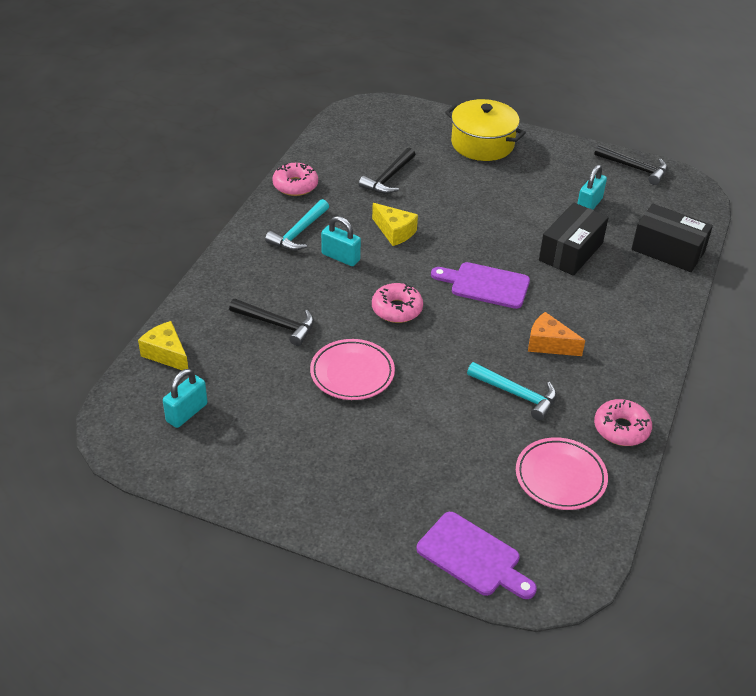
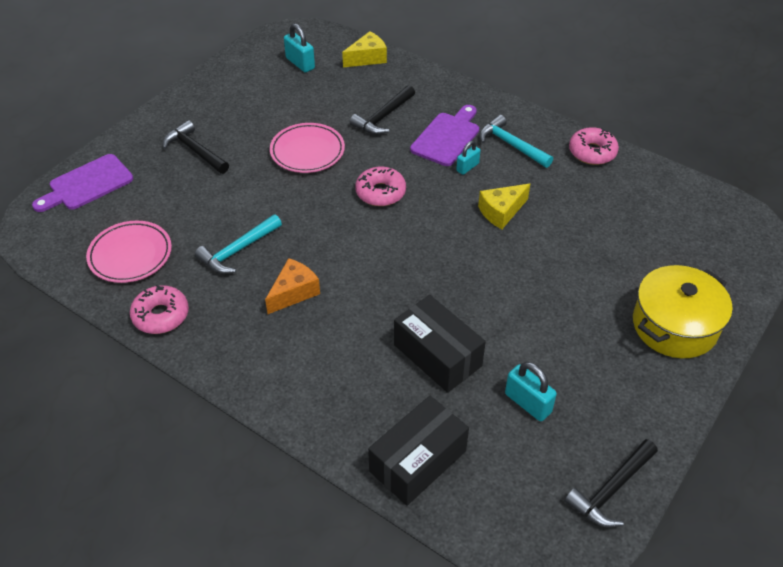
camera: 105 degrees right, 5 degrees up
turquoise padlock [321,216,361,266] -> turquoise padlock [456,141,481,175], size x0.65
black hammer [359,147,415,194] -> black hammer moved to [163,120,229,174]
purple cutting board [431,262,530,309] -> purple cutting board moved to [410,105,479,166]

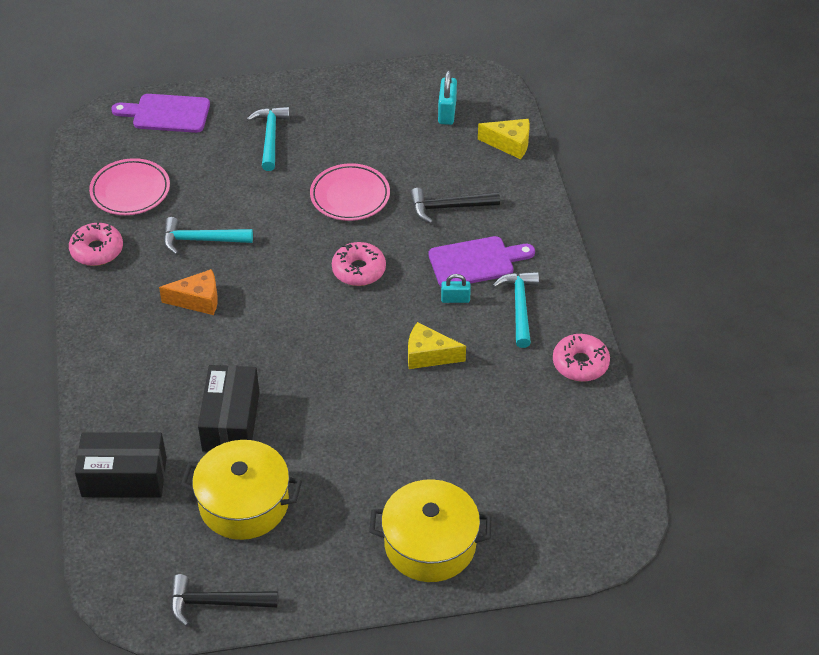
camera: 45 degrees right, 0 degrees up
black hammer [163,120,229,174] -> turquoise hammer [247,107,290,171]
turquoise padlock [505,362,557,421] -> yellow pot [181,440,302,540]

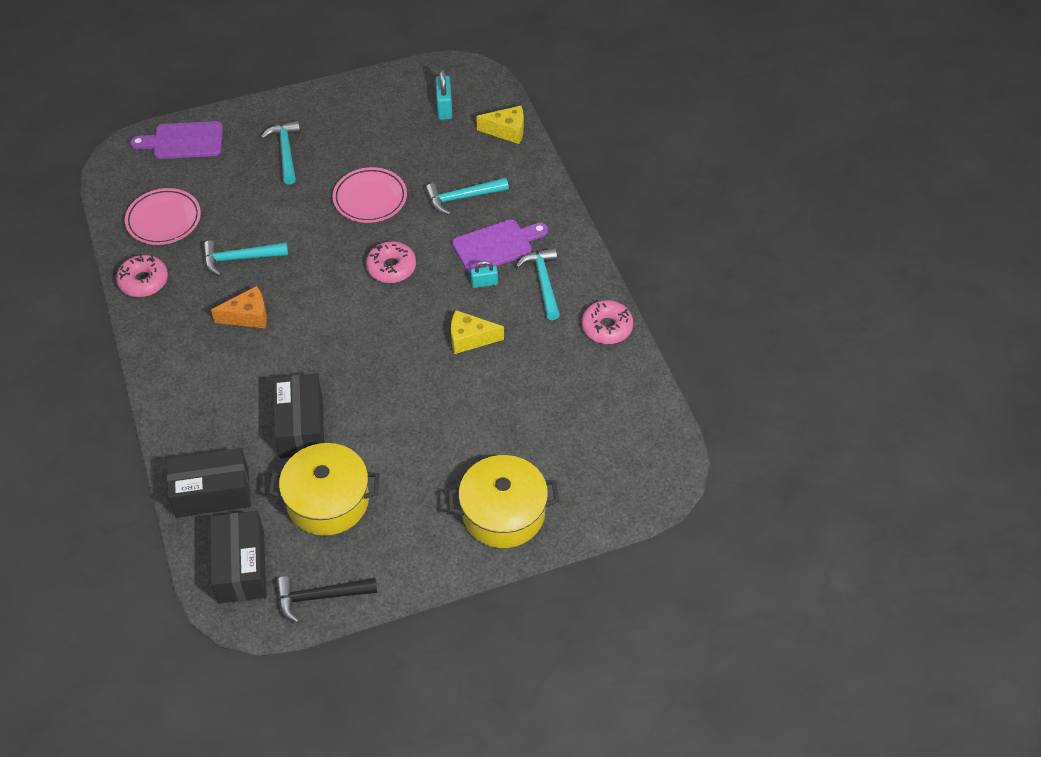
camera: 10 degrees left, 5 degrees up
black hammer [410,188,500,223] -> turquoise hammer [425,177,509,215]
none -> black box [210,511,266,603]

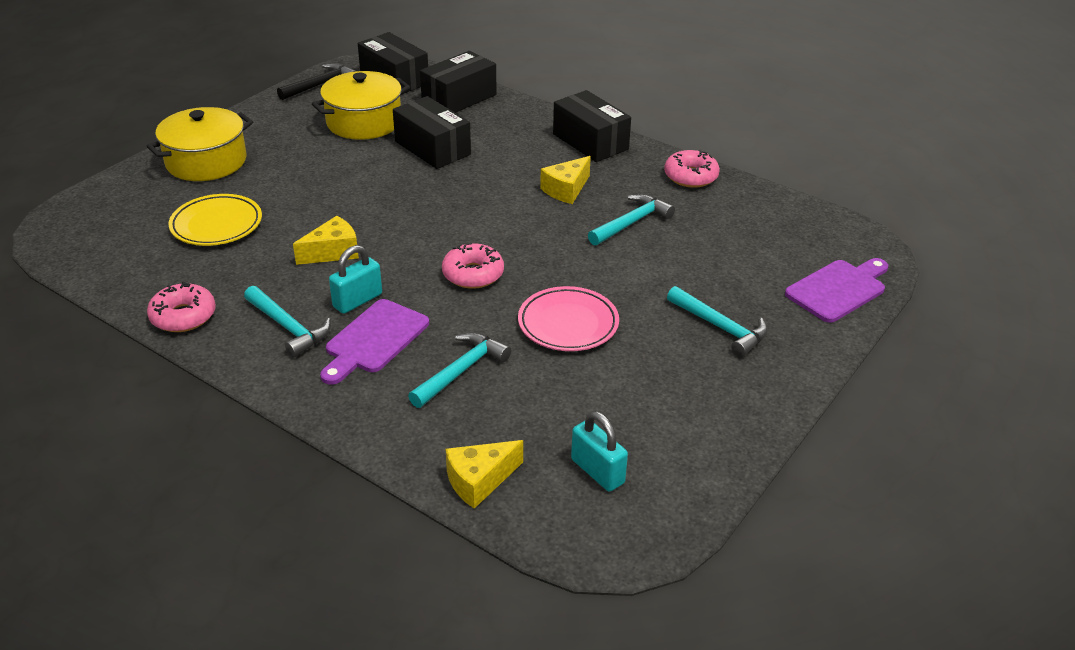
camera: 145 degrees right, 15 degrees down
pink plate [125,188,201,245] -> none
orange cheese [211,286,267,328] -> yellow cheese [540,156,591,204]
turquoise padlock [471,261,498,288] -> turquoise padlock [329,245,382,314], size x1.53
none -> yellow plate [168,194,262,246]
none -> black box [553,90,631,162]

